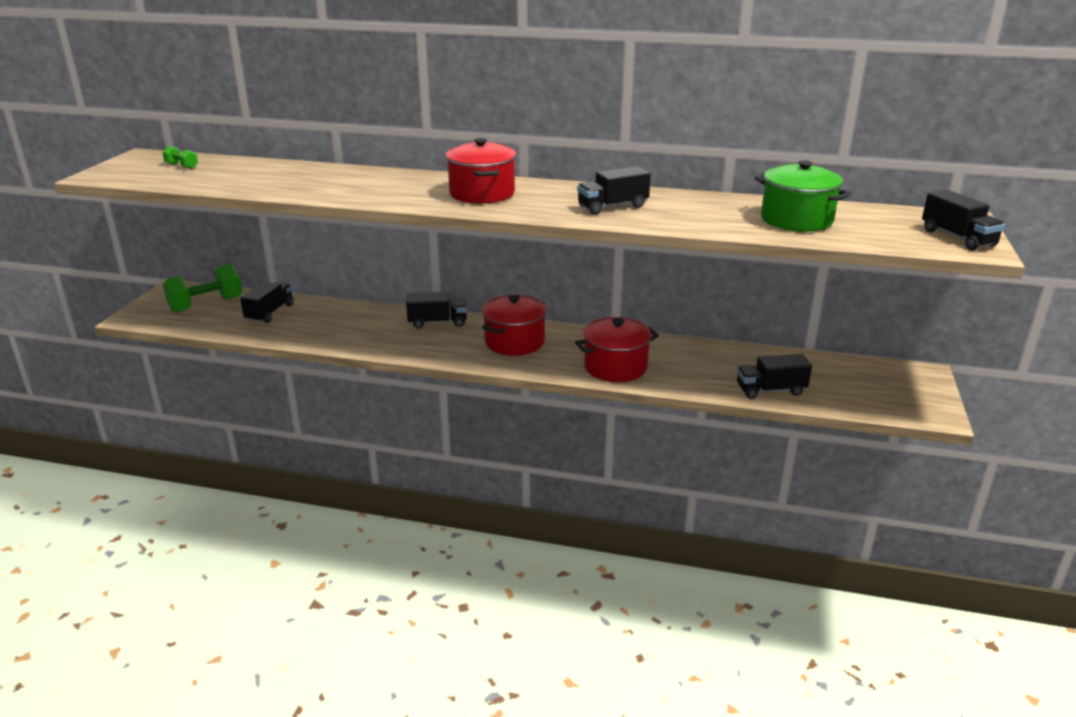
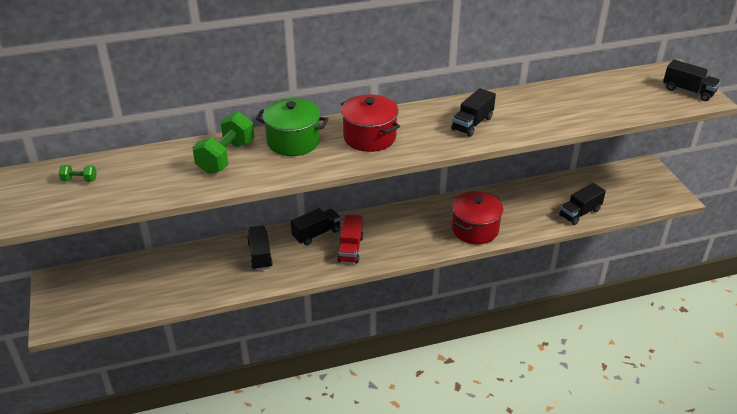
camera: 30 degrees left, 10 degrees up
green dumbbell [163,264,242,313] -> green dumbbell moved to [192,112,255,174]
black truck [240,282,293,323] -> black truck moved to [247,225,273,270]
red pot [482,295,547,356] -> none
green pot [755,160,852,232] -> green pot moved to [256,98,328,156]
none -> red truck [337,215,363,264]

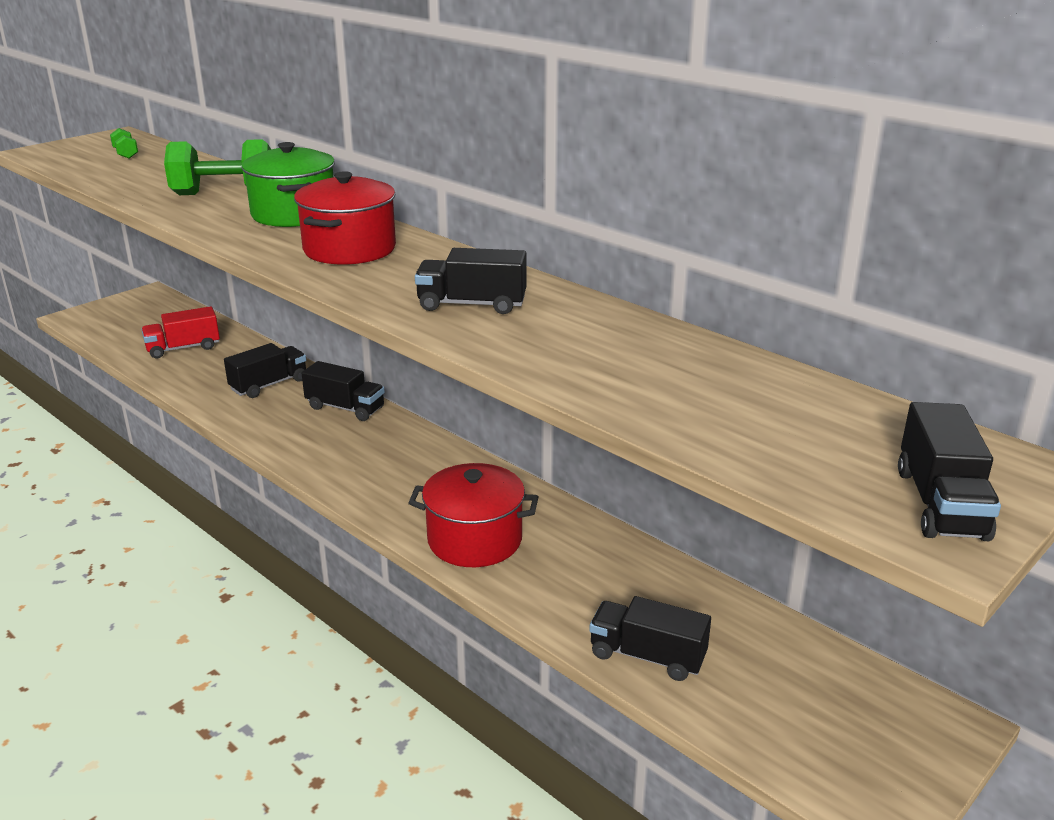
camera: 60 degrees right, 10 degrees down
red truck [337,215,363,264] -> red truck moved to [141,306,220,358]

